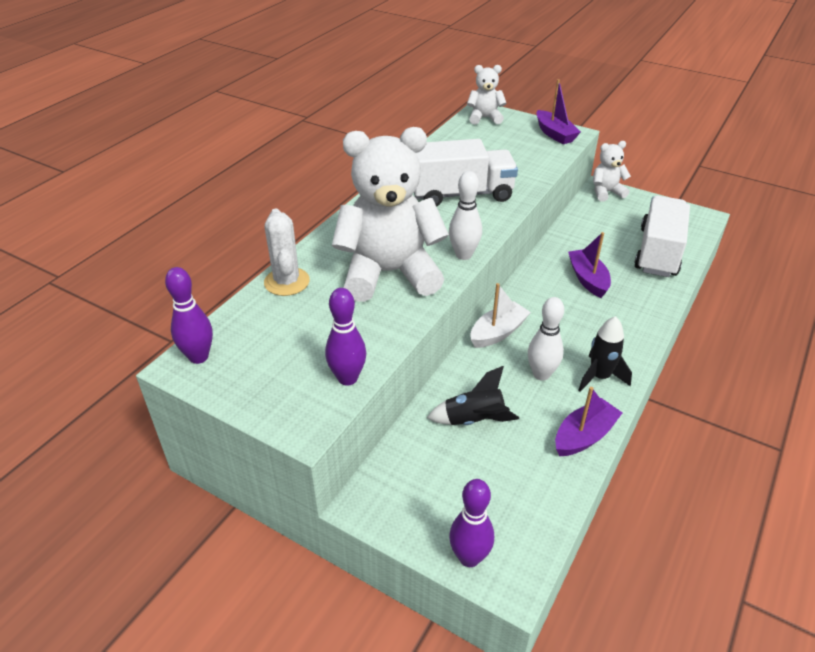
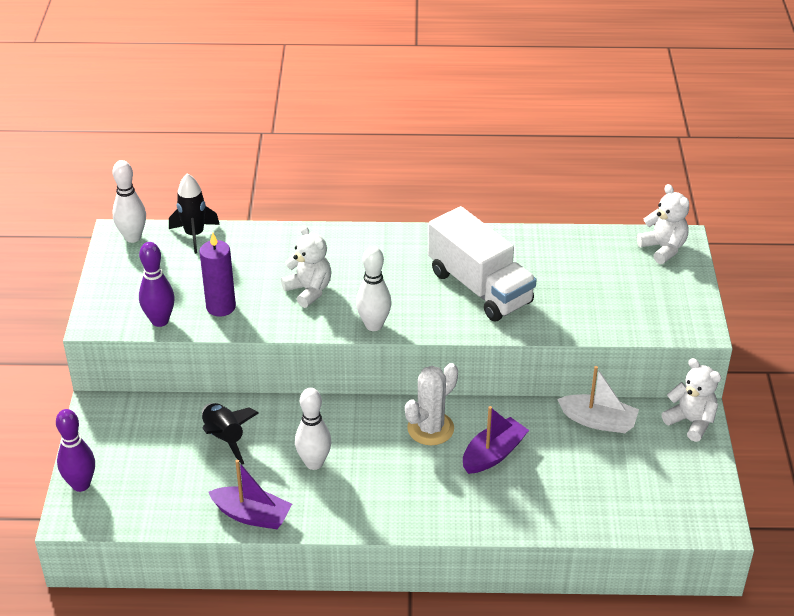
camera: 60 degrees right, 0 degrees up
purple bowling pin [165,267,213,364] -> white bowling pin [112,160,146,243]
white cactus [264,209,310,296] -> white cactus moved to [405,363,458,445]
white teddy bear [332,127,449,302] -> white teddy bear [281,225,332,308], size x0.48
white boat [470,283,531,348] -> white boat moved to [557,366,639,433]
purple boat [536,79,581,144] -> none
black rocket [578,316,632,392] -> black rocket moved to [169,173,220,254]
white truck [634,195,690,277] -> none
none -> purple candle [200,233,236,316]

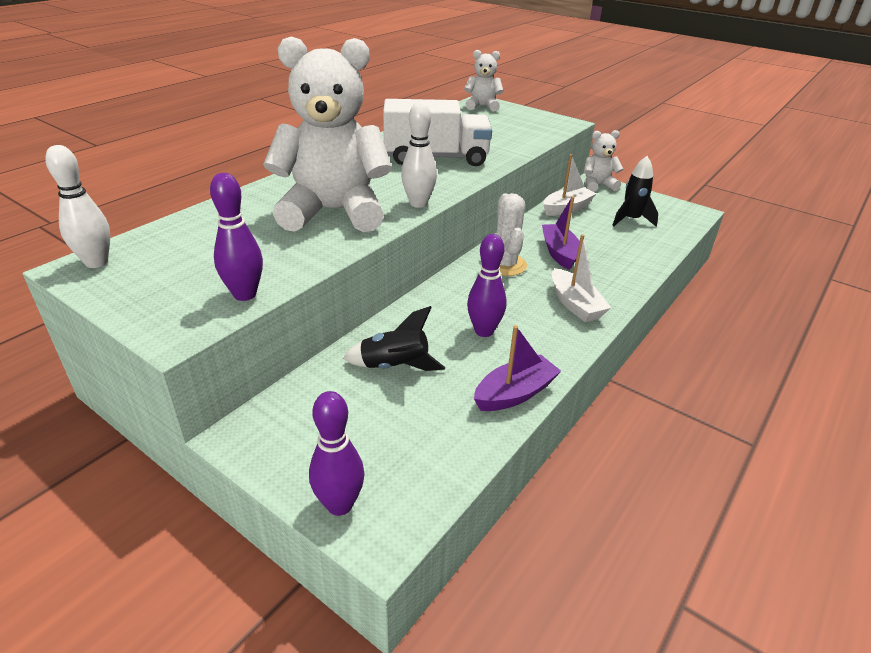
camera: 55 degrees left, 5 degrees down
black rocket [169,173,220,254] -> black rocket moved to [612,156,658,227]
purple candle [200,233,236,316] -> none
white teddy bear [281,225,332,308] -> white teddy bear [263,36,392,232], size x2.10
white bowling pin [295,388,331,470] -> purple bowling pin [467,234,506,337]
none -> white boat [552,234,611,322]

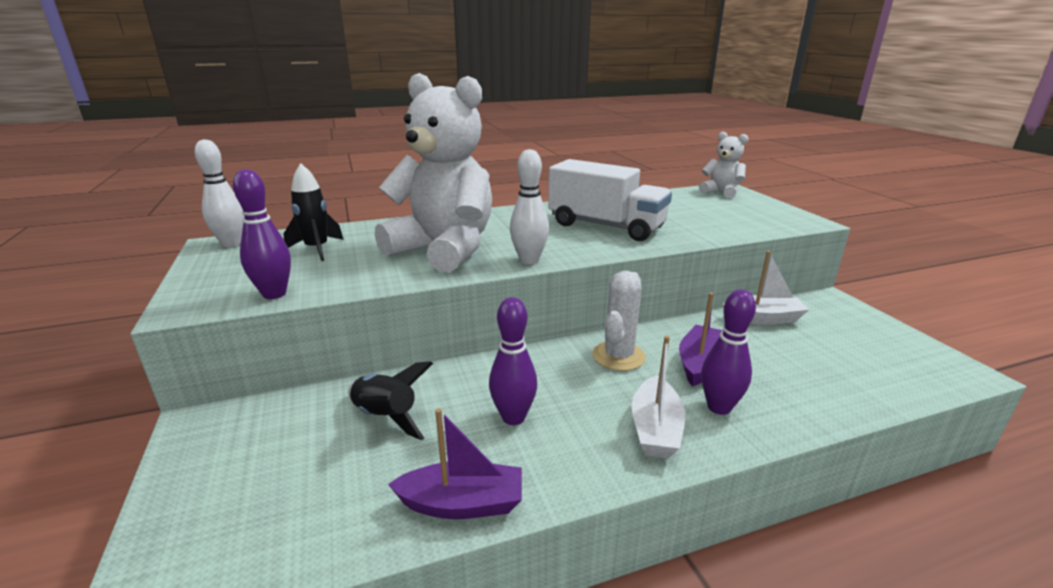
camera: 35 degrees right, 10 degrees down
purple bowling pin [309,391,364,516] -> purple bowling pin moved to [701,289,756,415]
white teddy bear [584,130,623,192] -> none
black rocket [612,156,658,227] -> black rocket moved to [283,163,344,261]

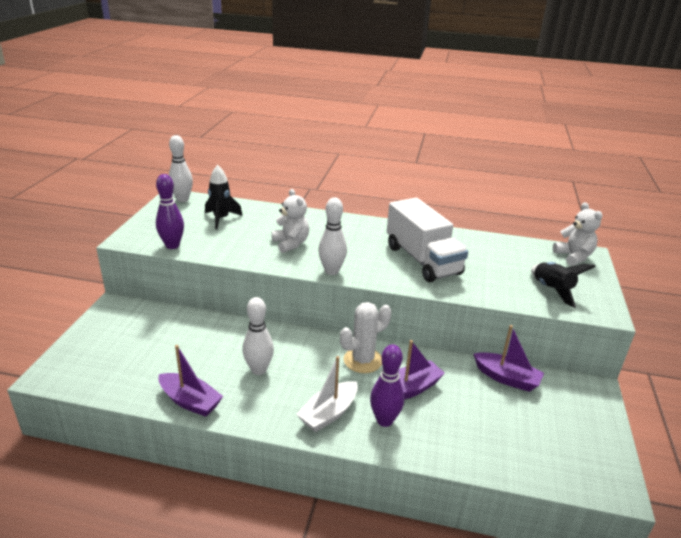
camera: 30 degrees right, 5 degrees up
black rocket [348,361,433,440] -> black rocket moved to [531,262,596,308]
white teddy bear [375,73,492,273] -> white teddy bear [272,189,309,253], size x0.48
purple bowling pin [489,297,537,425] -> white bowling pin [242,297,274,375]
white boat [722,251,809,325] -> purple boat [474,325,544,392]

